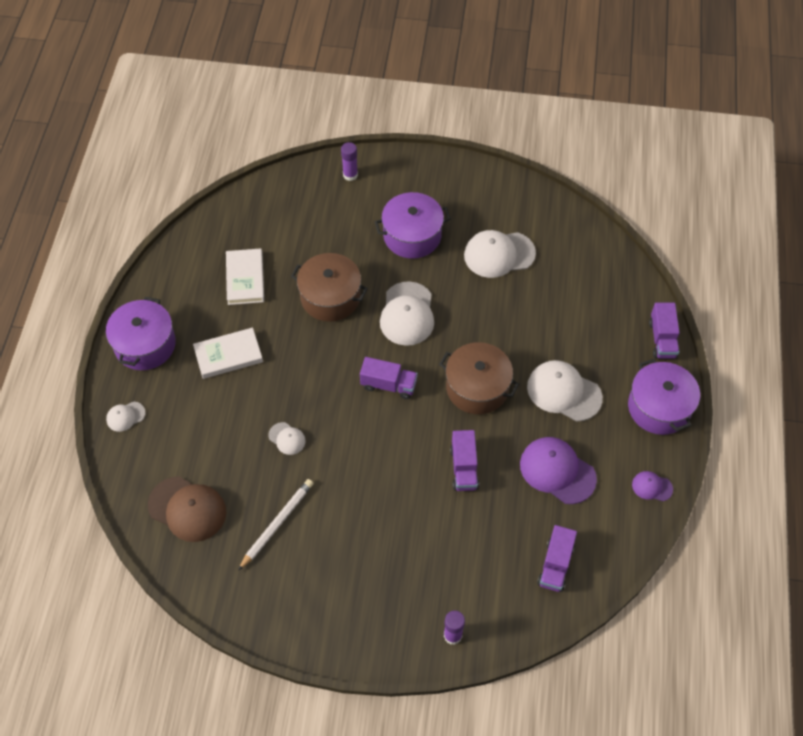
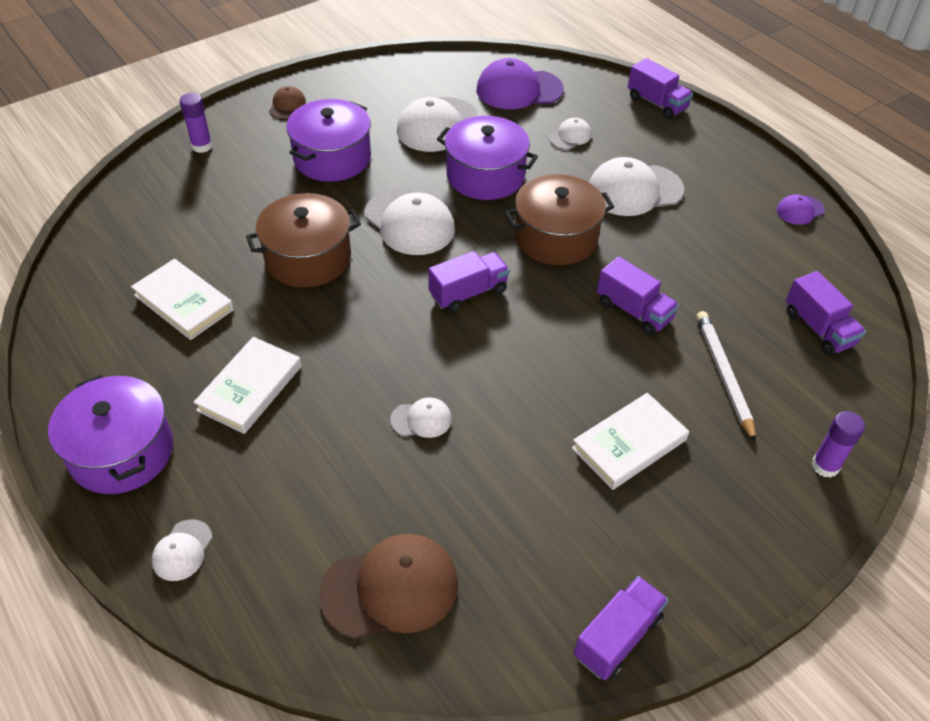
camera: 45 degrees left, 10 degrees down
white pencil [238,479,314,571] -> white pencil moved to [696,311,756,443]
purple cap [520,437,597,504] -> purple cap moved to [477,58,564,109]
purple pot [628,359,700,435] -> purple pot moved to [437,116,538,200]
none -> brown cap [269,86,306,119]
none -> white cap [549,118,591,150]
none -> white book [572,393,689,490]
none -> purple truck [574,576,668,680]

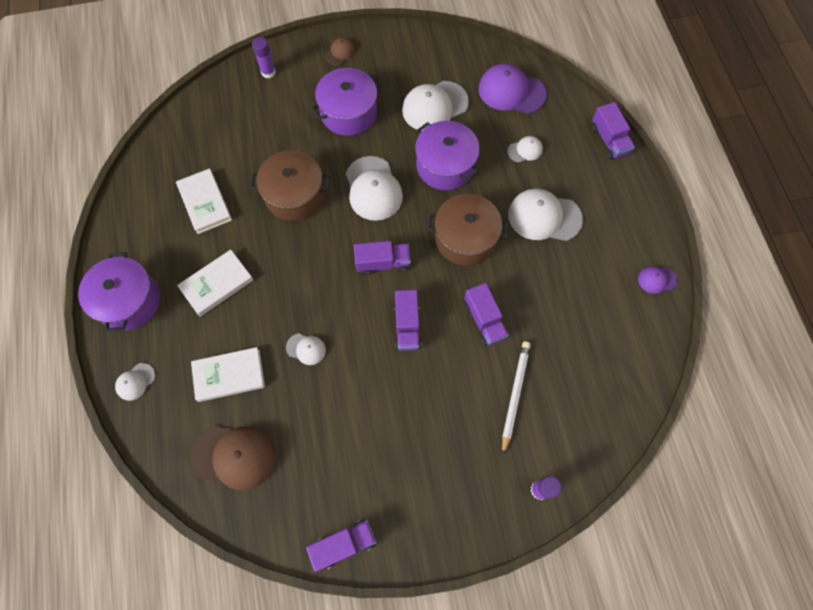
camera: 25 degrees right, 20 degrees up
white book [572,393,689,490] -> white book moved to [191,347,265,402]
purple truck [786,271,866,356] -> purple truck moved to [394,290,421,351]

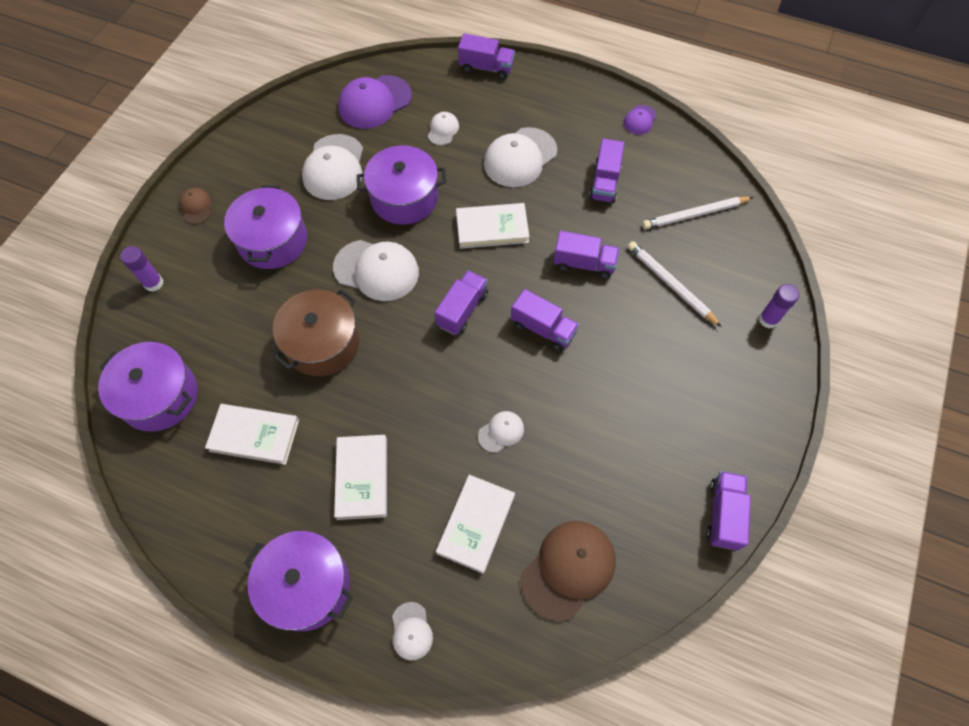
camera: 55 degrees left, 5 degrees down
brown pot [427,194,509,266] -> white book [456,203,530,249]
none -> purple pot [98,342,198,432]
none -> purple truck [589,138,625,203]
none -> white pencil [642,197,753,229]

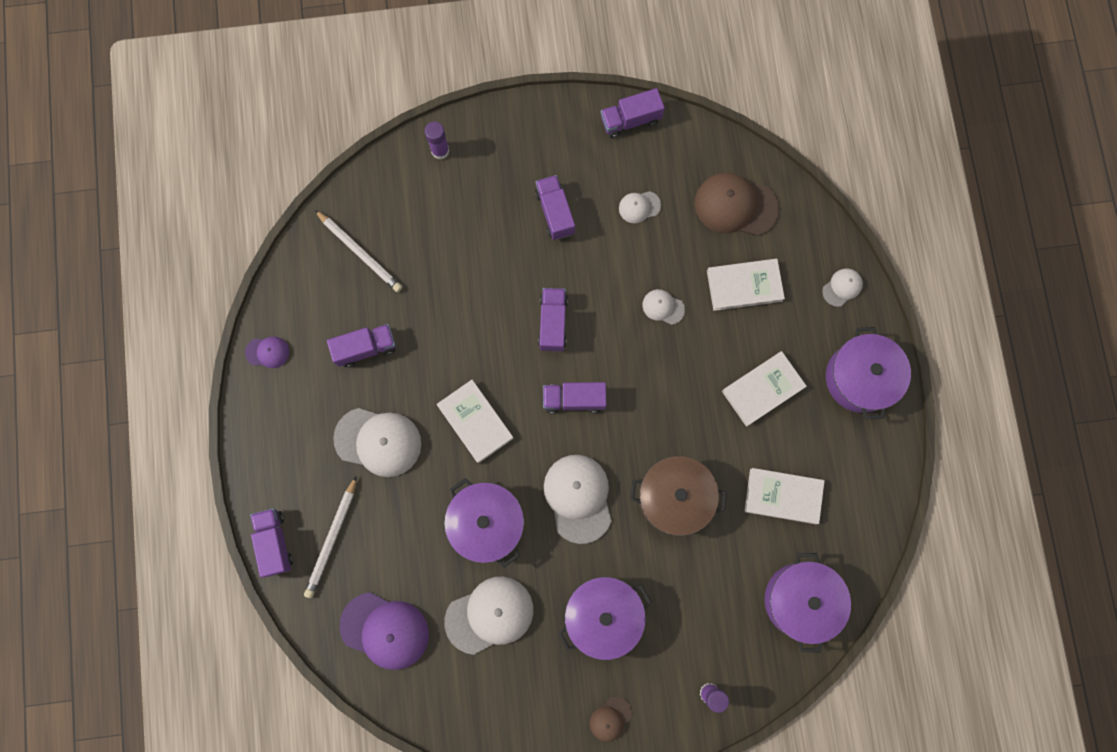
camera: 120 degrees left, 15 degrees up
white book [205,404,299,465] -> white book turned 60 degrees counterclockwise [744,468,825,524]
white cap [428,112,459,145] -> white cap moved to [619,191,661,224]
purple truck [553,231,619,279] -> purple truck moved to [535,175,575,240]
white pencil [628,241,722,327] -> white pencil moved to [304,476,357,598]

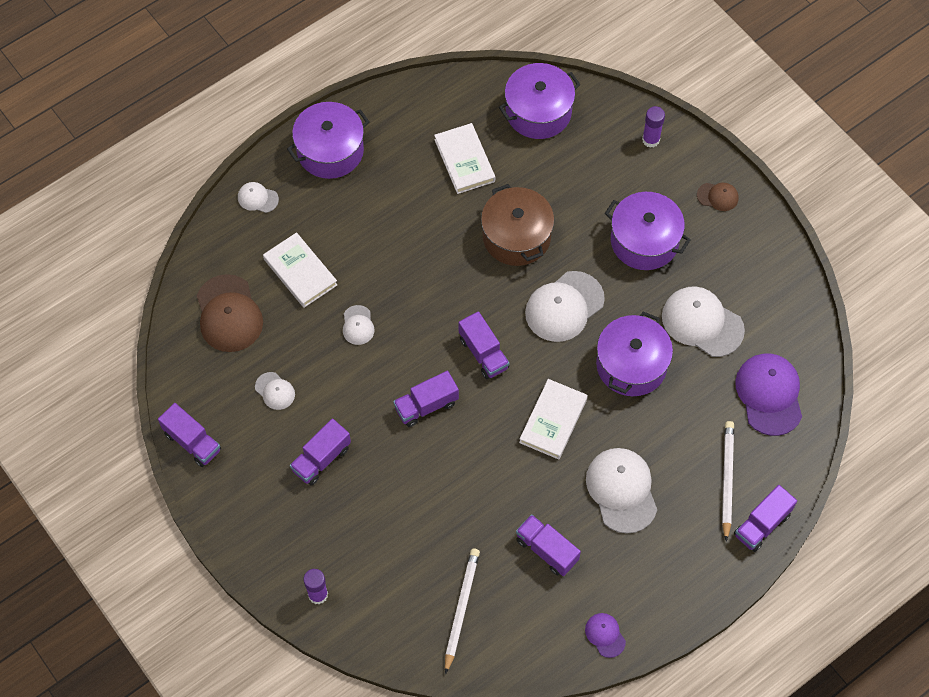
camera: 120 degrees left, 15 degrees down
white pencil [304,476,357,598] -> white pencil turned 75 degrees counterclockwise [722,421,734,542]
white book [722,351,807,427] -> none

